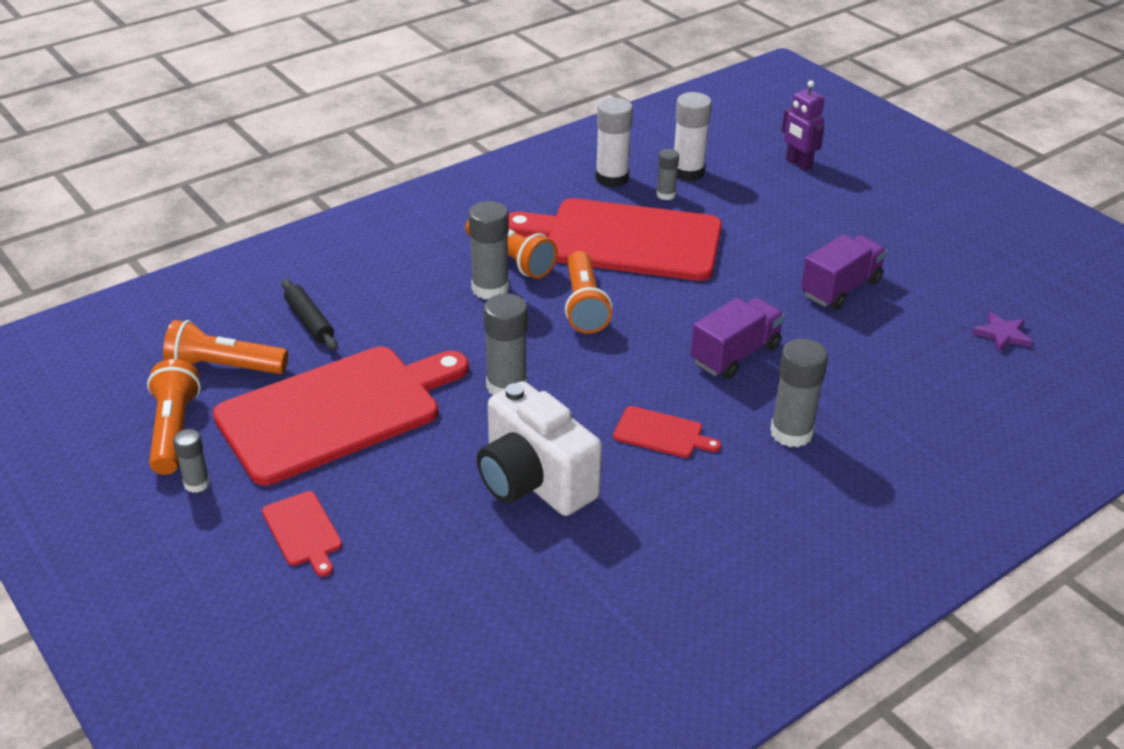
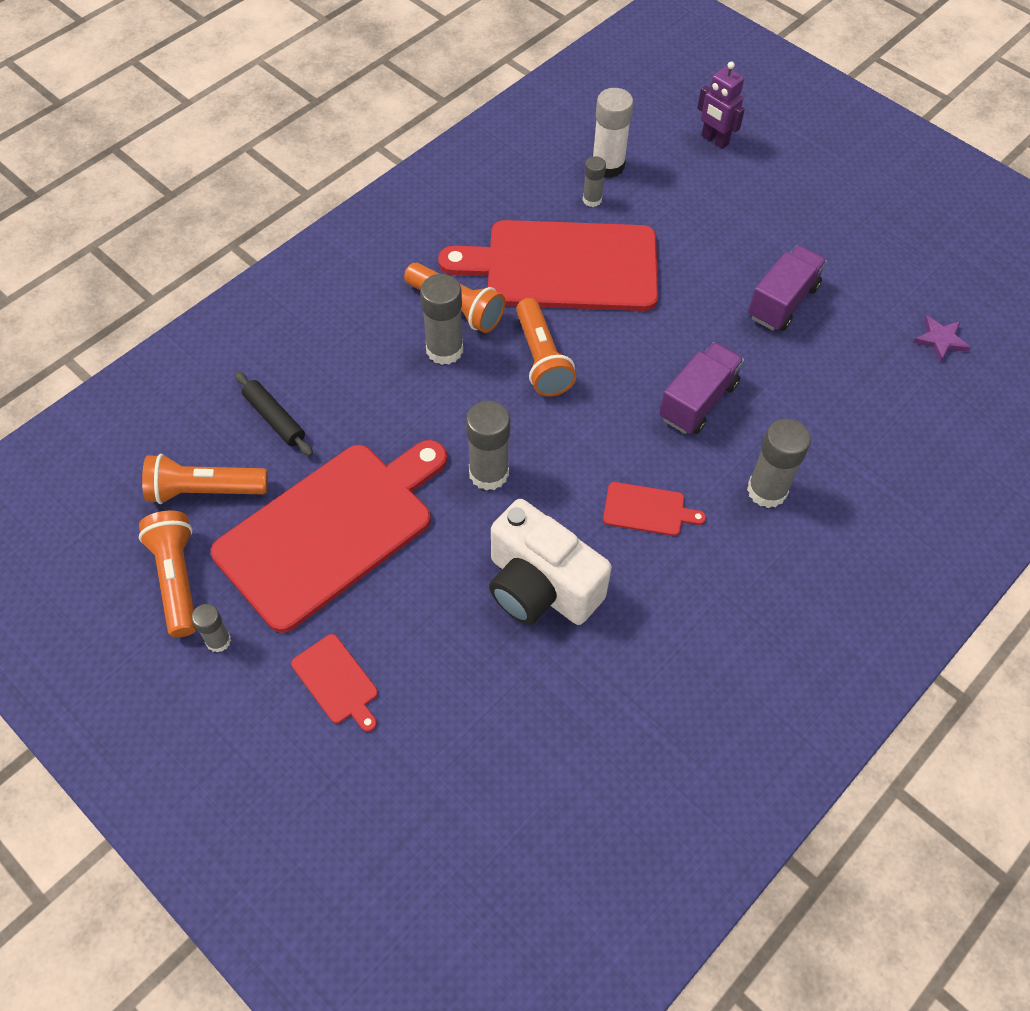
camera: 10 degrees left, 20 degrees up
white glue stick [595,98,633,187] -> none

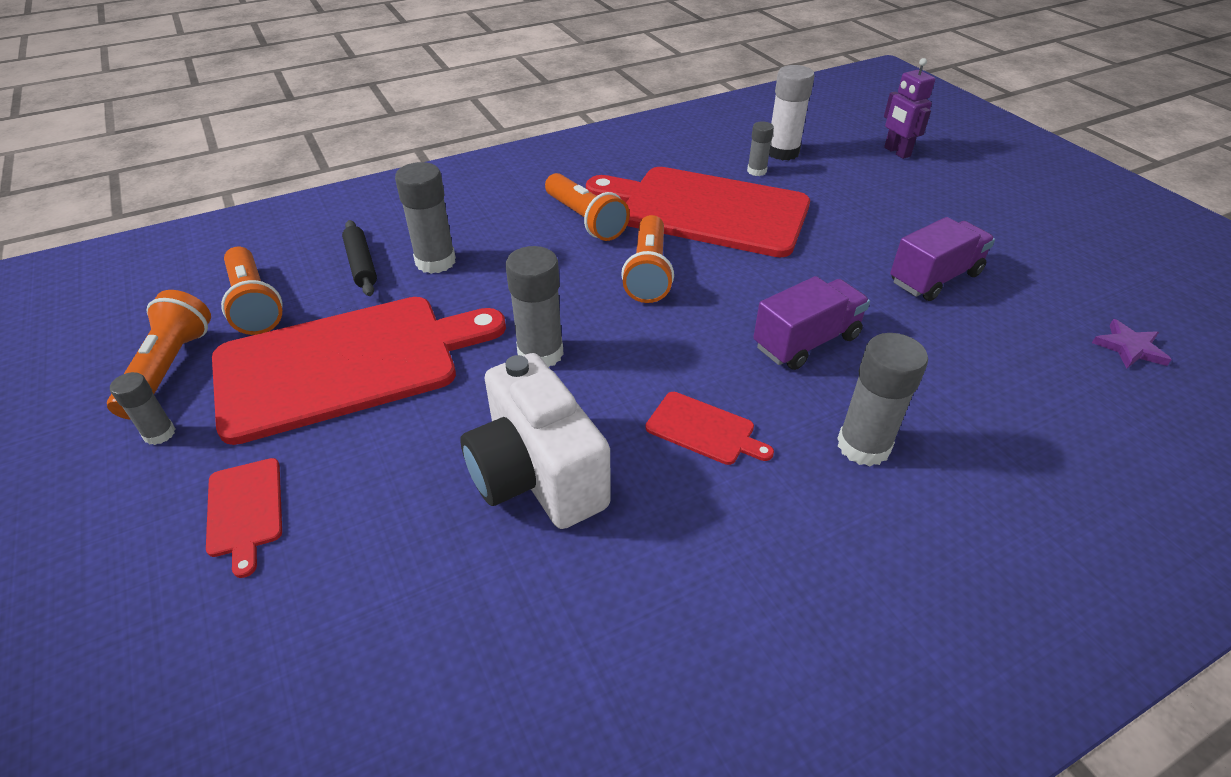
camera: 20 degrees right, 15 degrees down
orange flashlight [142,454,268,504] -> orange flashlight turned 135 degrees counterclockwise [221,247,282,335]
grey glue stick [420,274,463,365] -> grey glue stick moved to [395,162,456,274]

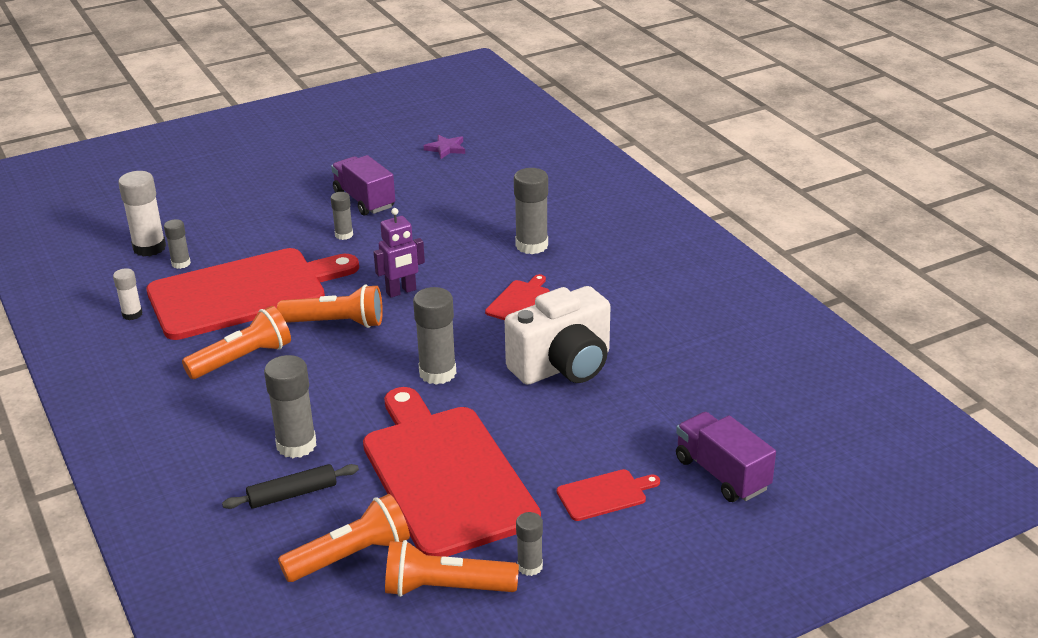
camera: 90 degrees left, 10 degrees down
red cutting board [586,167,810,257] -> red cutting board turned 135 degrees counterclockwise [146,248,359,340]
purple truck [753,276,870,370] -> purple truck moved to [676,412,776,502]
purple robot [884,58,935,159] -> purple robot moved to [374,208,425,298]
none -> white glue stick [113,268,143,320]
none -> grey glue stick [331,192,353,240]

